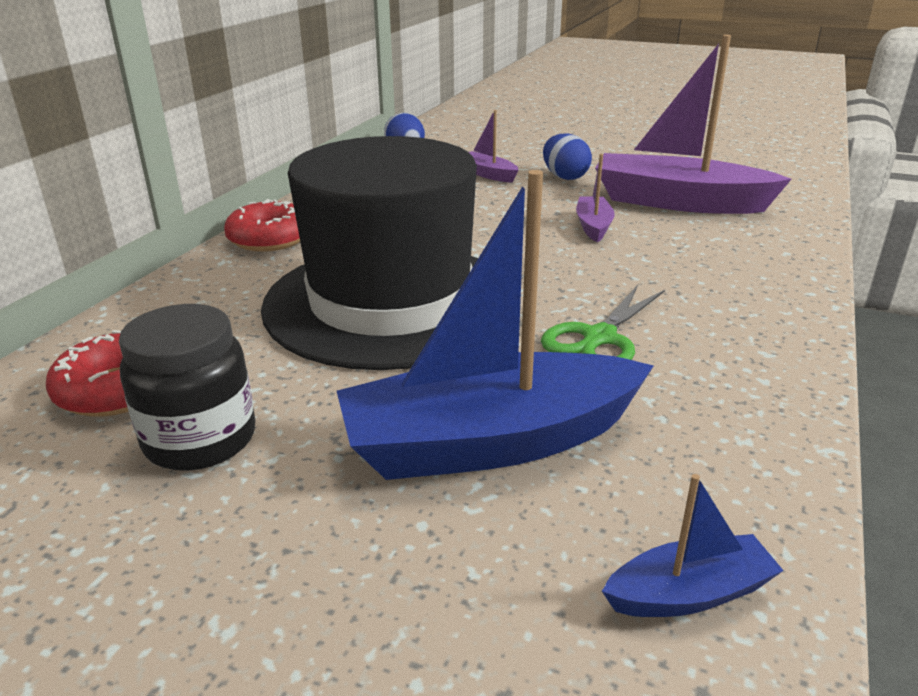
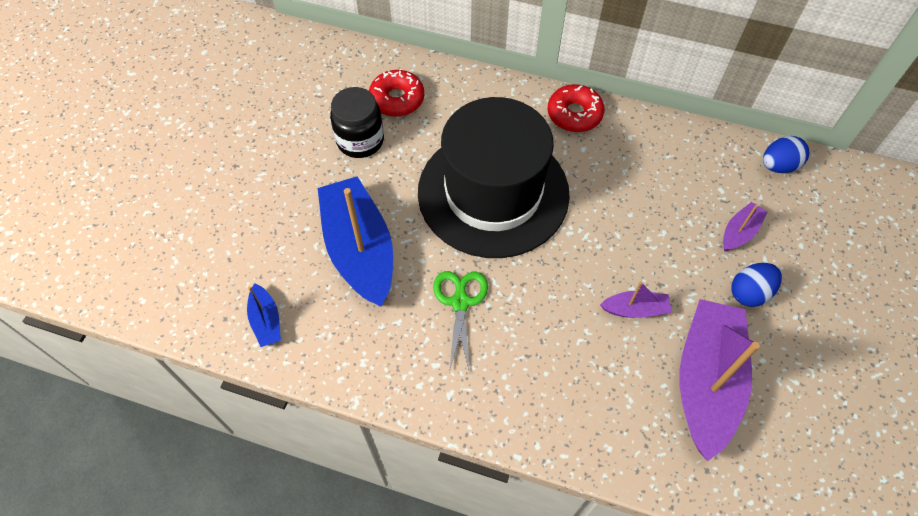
camera: 85 degrees right, 30 degrees up
green scissors [541,285,665,360] -> green scissors turned 60 degrees clockwise [433,271,488,372]

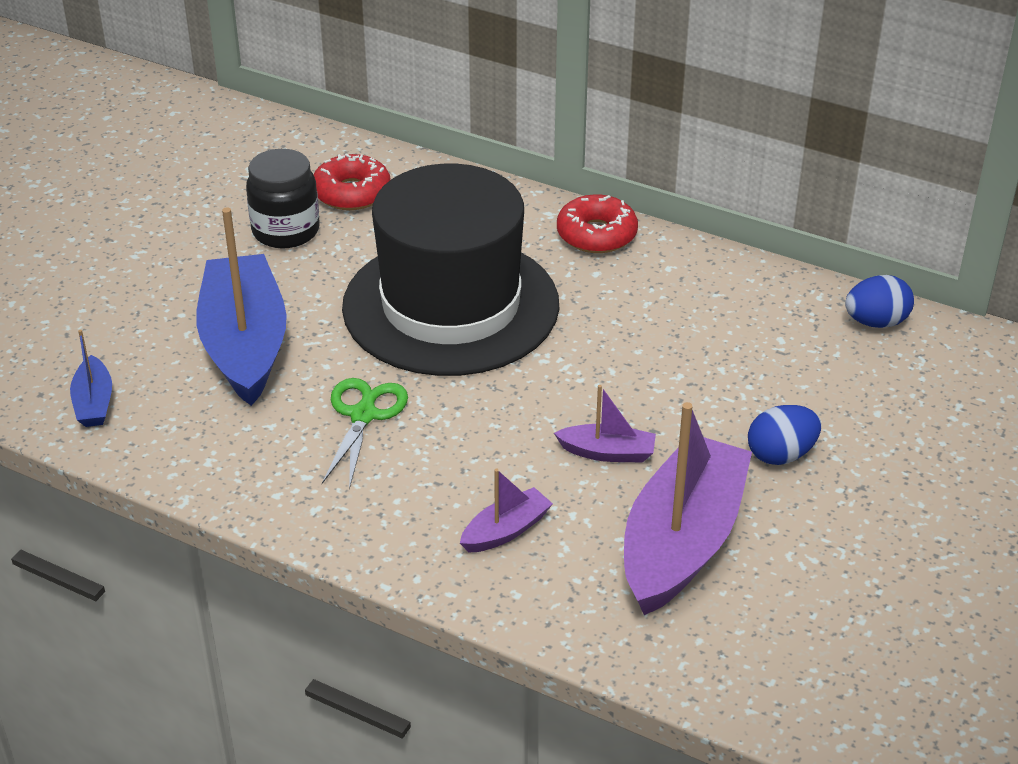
camera: 10 degrees right, 20 degrees down
purple boat [723,202,768,251] -> purple boat moved to [460,468,553,553]

